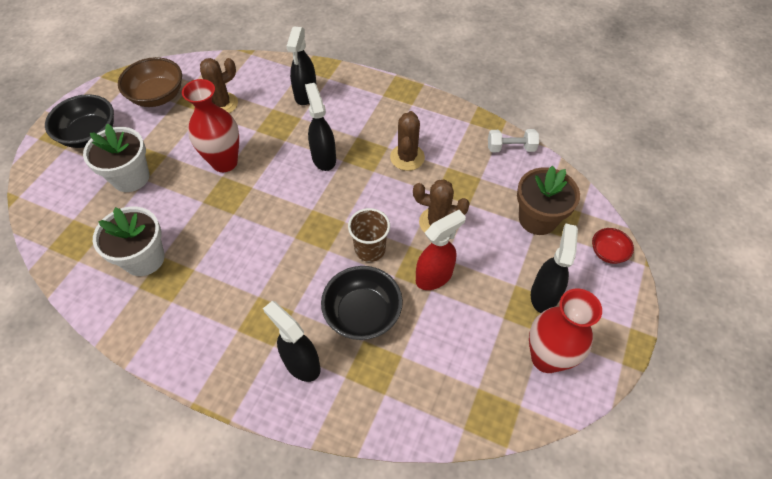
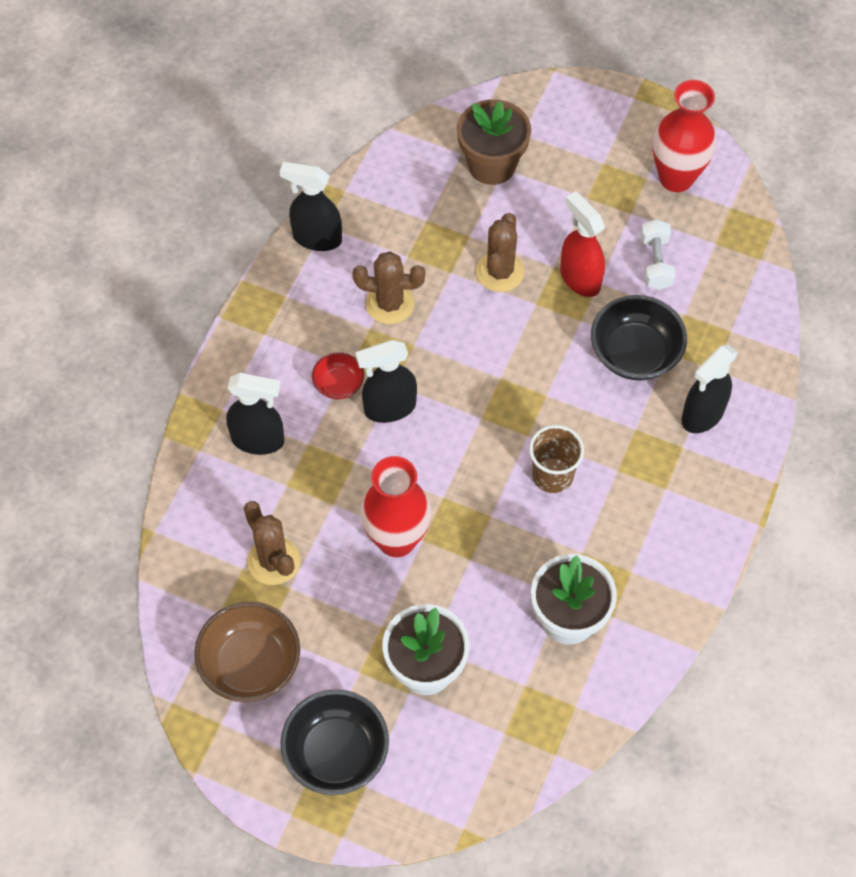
camera: 90 degrees left, 5 degrees up
brown cup [348,208,390,262] -> brown cup moved to [529,425,584,493]
white dumbbell [488,129,539,152] -> white dumbbell moved to [641,219,675,290]
black spray bottle [531,223,578,313] -> black spray bottle moved to [279,162,342,251]
red bowl [592,228,634,264] -> red bowl moved to [312,352,364,399]

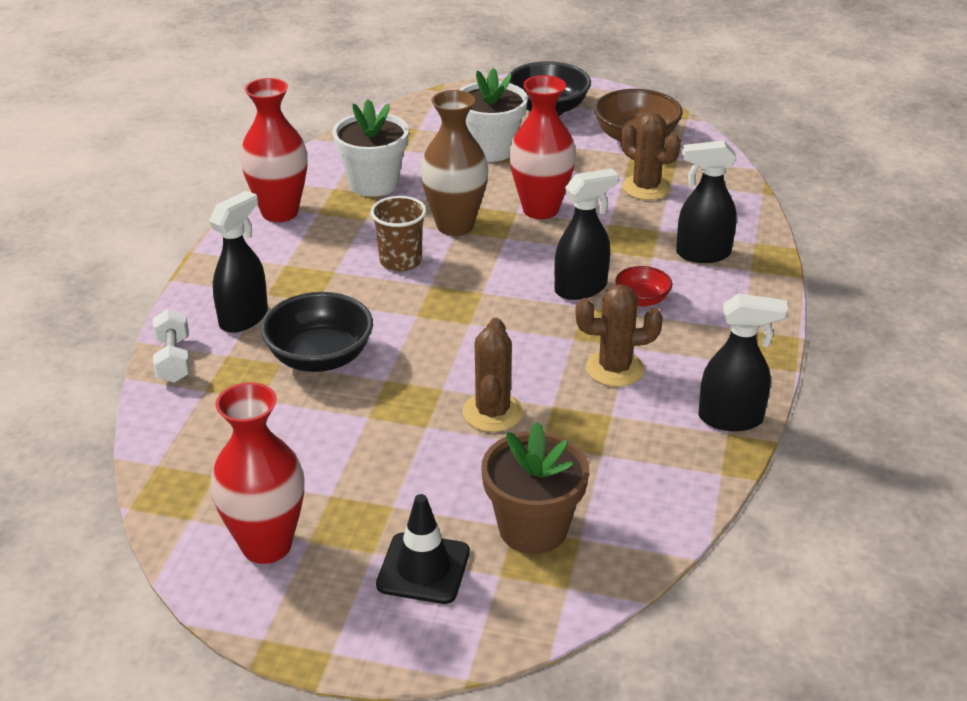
camera: 170 degrees right, 25 degrees down
red spray bottle [560,191,605,297] -> none
white dumbbell [641,219,675,290] -> white dumbbell moved to [153,309,190,383]
none -> red vase [240,78,308,222]
none -> black traffic cone [376,494,470,604]
none -> brown vase [420,90,488,236]

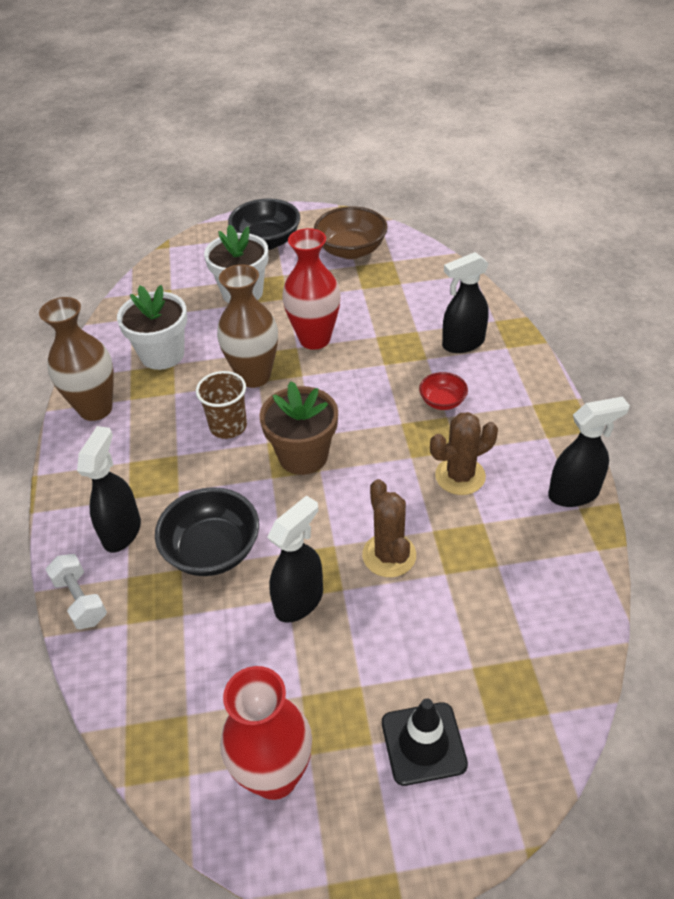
camera: 20 degrees left, 10 degrees up
red vase [240,78,308,222] -> brown vase [39,297,114,421]
brown flower pot [481,422,589,554] -> brown flower pot moved to [259,381,338,475]
black spray bottle [554,168,619,300] -> black spray bottle moved to [267,495,323,623]
brown cactus [621,112,681,200] -> none

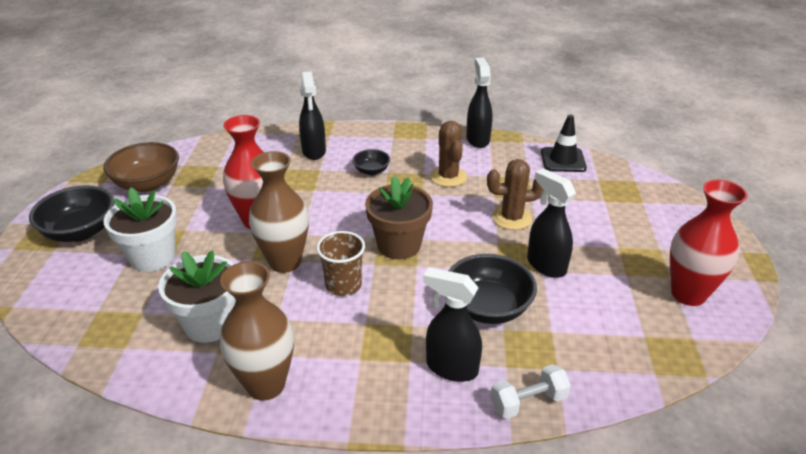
camera: 80 degrees left, 10 degrees down
black traffic cone [382,698,468,786] -> black traffic cone moved to [541,115,587,172]
red bowl [419,372,468,410] -> black bowl [352,149,390,175]

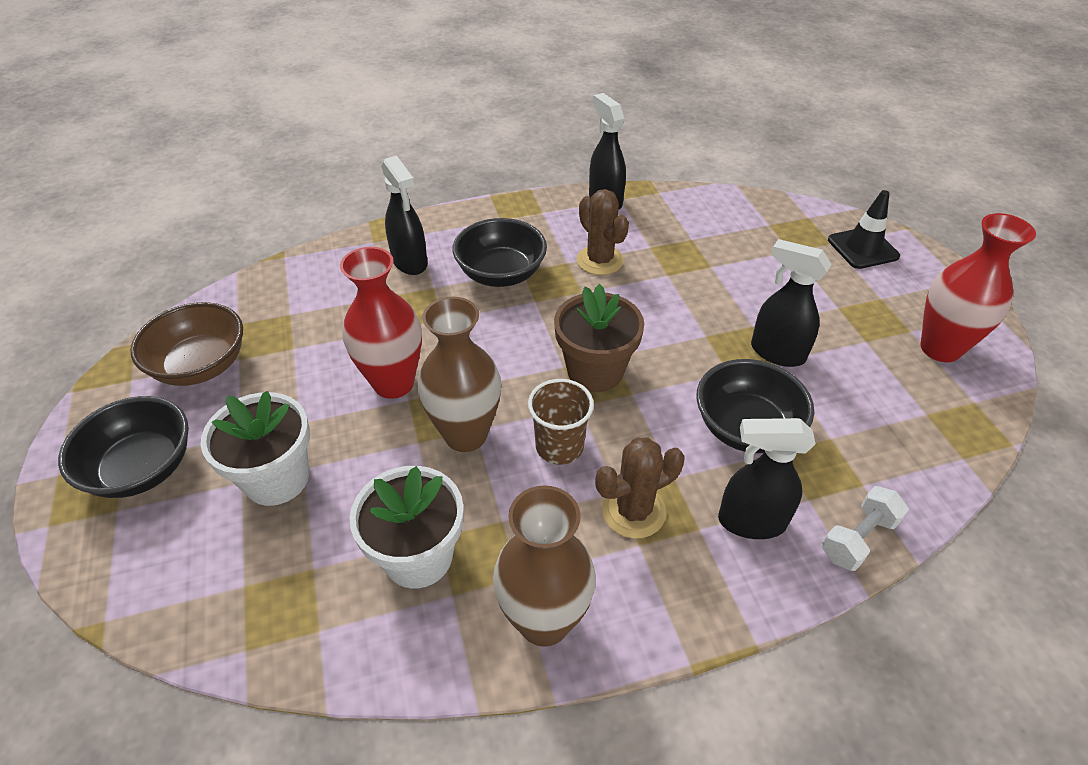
camera: 20 degrees left, 10 degrees up
black bowl [352,149,390,175] -> black bowl [453,218,547,287], size x1.83
brown cactus [487,159,544,230] -> brown cactus moved to [595,437,685,539]
black traffic cone [541,115,587,172] -> black traffic cone moved to [828,190,900,269]

